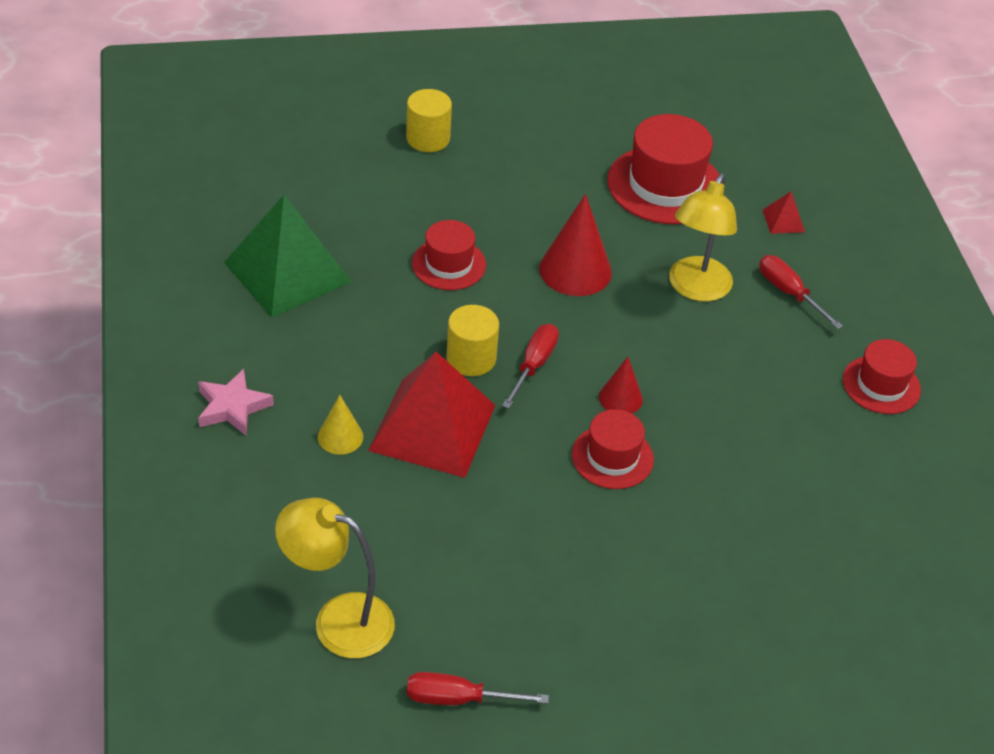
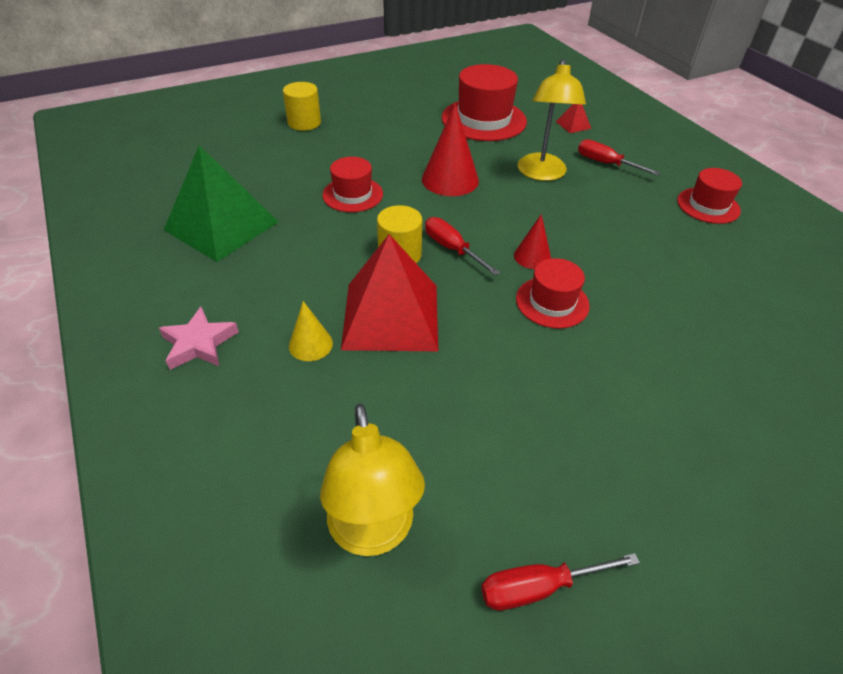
camera: 15 degrees left, 0 degrees up
yellow lamp [275,498,395,658] -> yellow lamp turned 105 degrees counterclockwise [320,403,425,556]
red screwdriver [502,324,559,409] -> red screwdriver turned 45 degrees counterclockwise [425,217,500,276]

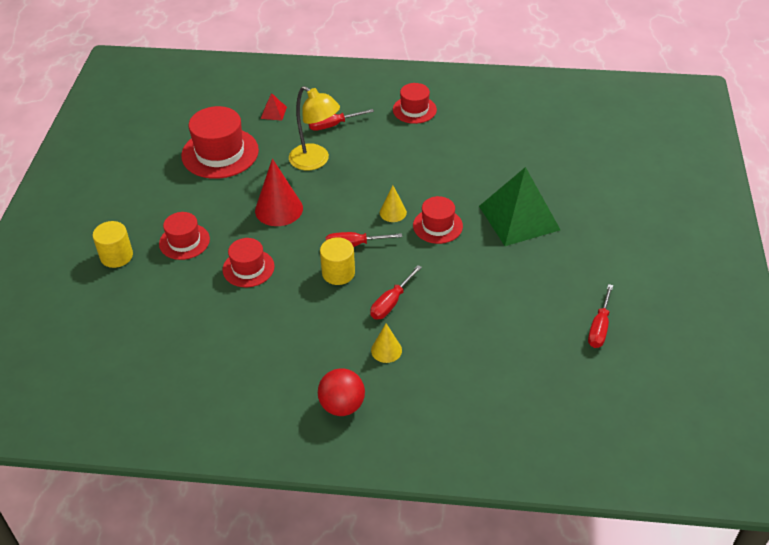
camera: 55 degrees left, 0 degrees up
pink star [159,307,239,370] -> red ball [318,368,365,416]
green pyramid [164,146,279,262] -> green pyramid moved to [479,167,560,246]
yellow lamp [320,403,425,556] -> none
red pyramid [341,234,438,351] -> red screwdriver [370,265,422,319]
red cone [514,214,551,269] -> yellow cone [380,185,407,222]
none -> red hat [159,212,210,260]

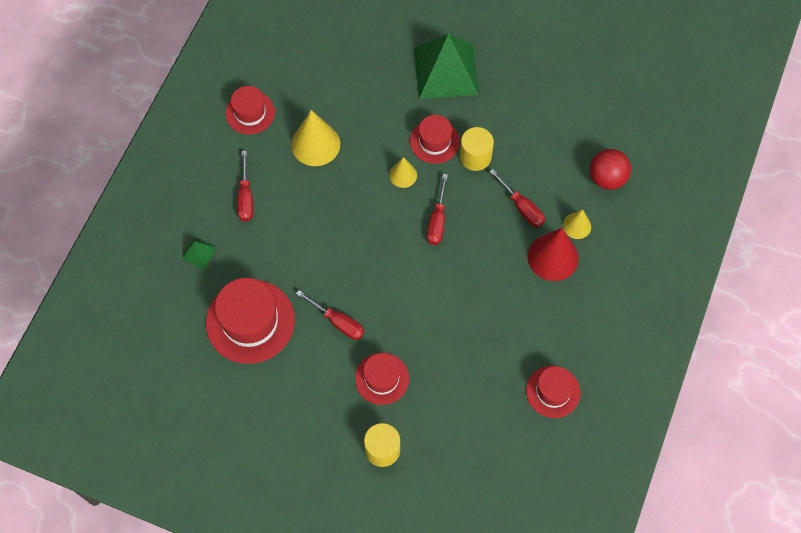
camera: 75 degrees left, 20 degrees up
red hat [223,238,275,287] -> red hat moved to [526,365,581,418]
red cone [255,159,303,226] -> red cone moved to [527,228,579,281]
red pyramid [261,93,287,121] -> green pyramid [182,238,217,269]
yellow lamp [289,86,340,170] -> none
red ball [318,368,365,416] -> red ball moved to [590,149,631,190]
yellow cylinder [320,237,355,285] -> yellow cylinder moved to [460,127,494,171]
red screwdriver [588,284,613,348] -> red screwdriver moved to [296,290,364,340]
none -> yellow cone [291,110,340,166]

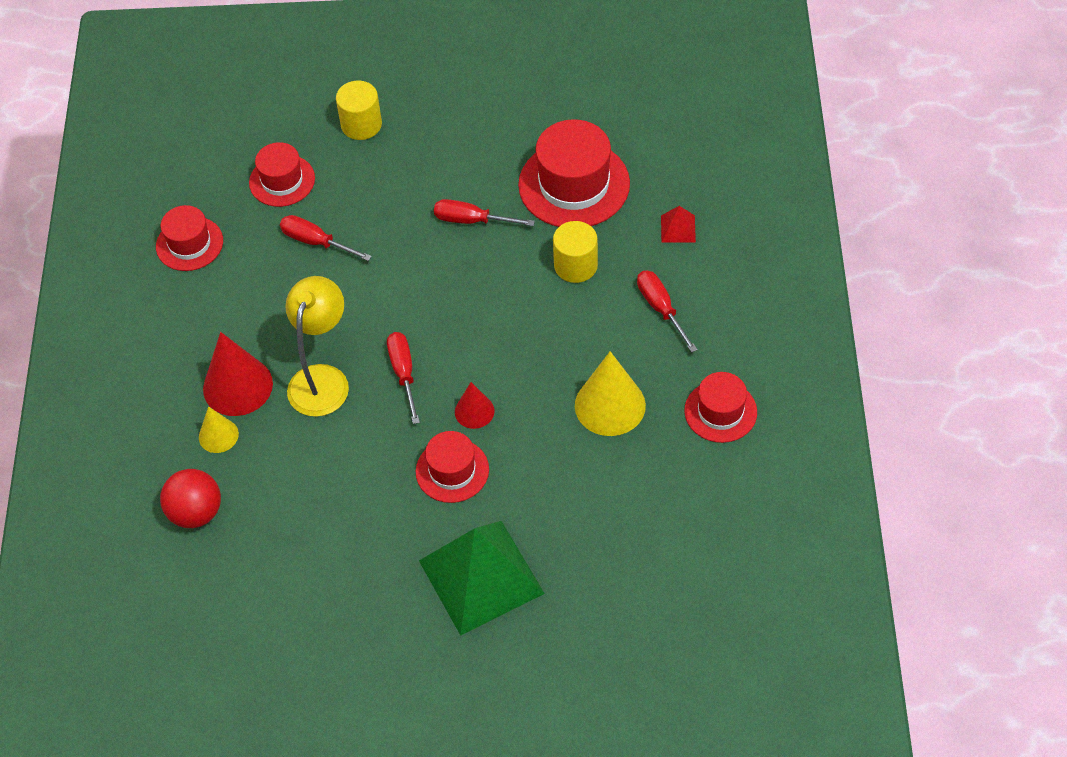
camera: 160 degrees right, 10 degrees down
green pyramid [182,238,217,269] -> red pyramid [661,206,696,243]
red hat [355,353,409,405] -> red hat moved to [249,142,315,207]
yellow cone [389,157,417,188] -> red cone [455,382,494,429]
yellow cylinder [460,127,494,171] -> yellow cylinder moved to [553,221,598,283]
red screwdriver [489,169,545,227] -> red screwdriver moved to [280,215,372,261]
none -> yellow lamp [285,276,349,417]

